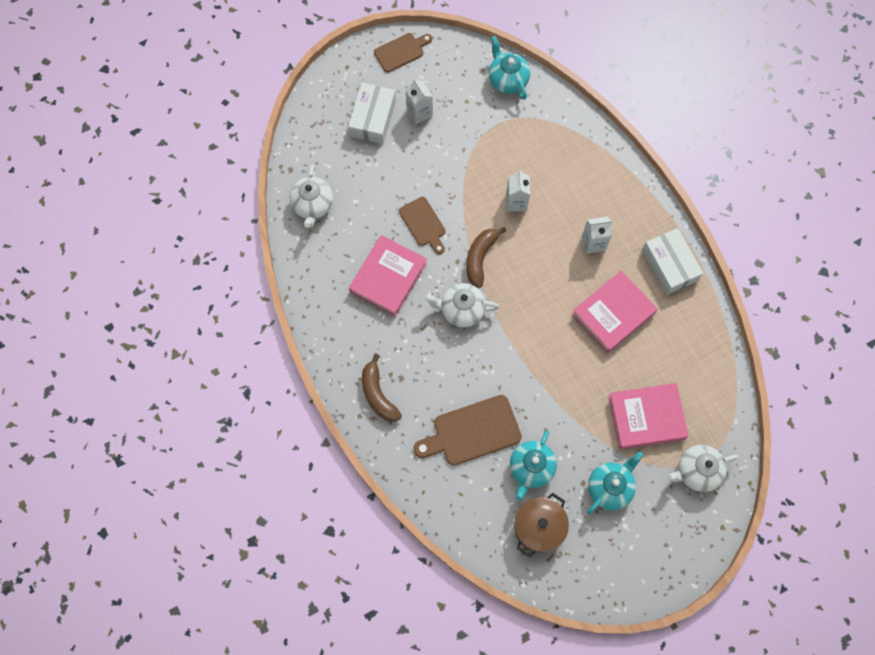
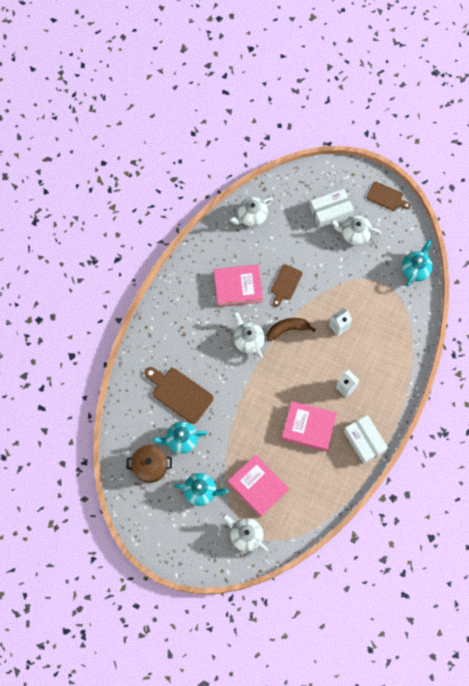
camera: 55 degrees right, 0 degrees up
brown banana [362,353,402,422] -> none
white carton [406,78,433,124] -> white teapot [331,215,381,245]
white box [642,228,704,295] -> white box turned 60 degrees counterclockwise [344,415,388,464]

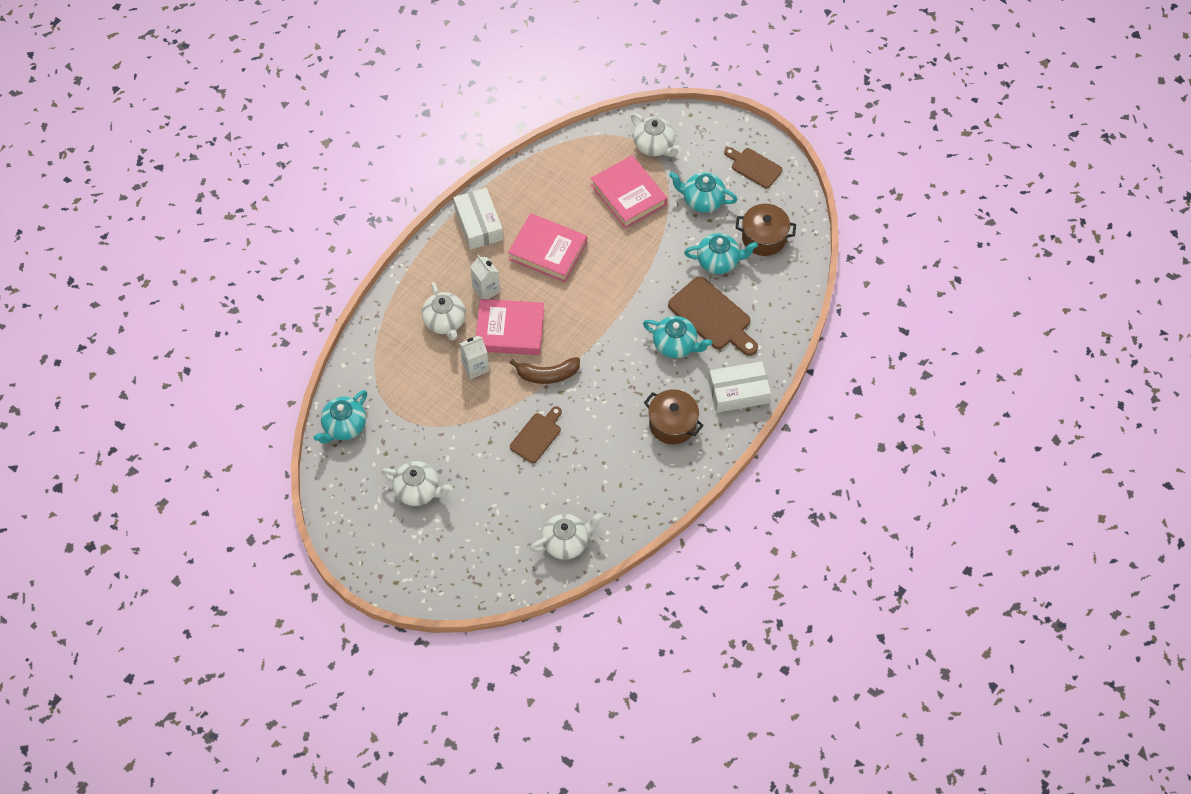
camera: 170 degrees left, 10 degrees down
pink book [214,265,263,307] -> pink book moved to [476,299,544,355]
white teapot [233,311,265,358] -> white teapot moved to [422,282,466,341]
white box [310,189,354,228] -> white box moved to [709,361,771,413]
brown cutting board [367,182,411,211] -> brown cutting board moved to [724,147,783,188]
none -> turquoise teapot [643,316,712,358]
none -> brown pot [644,389,704,445]

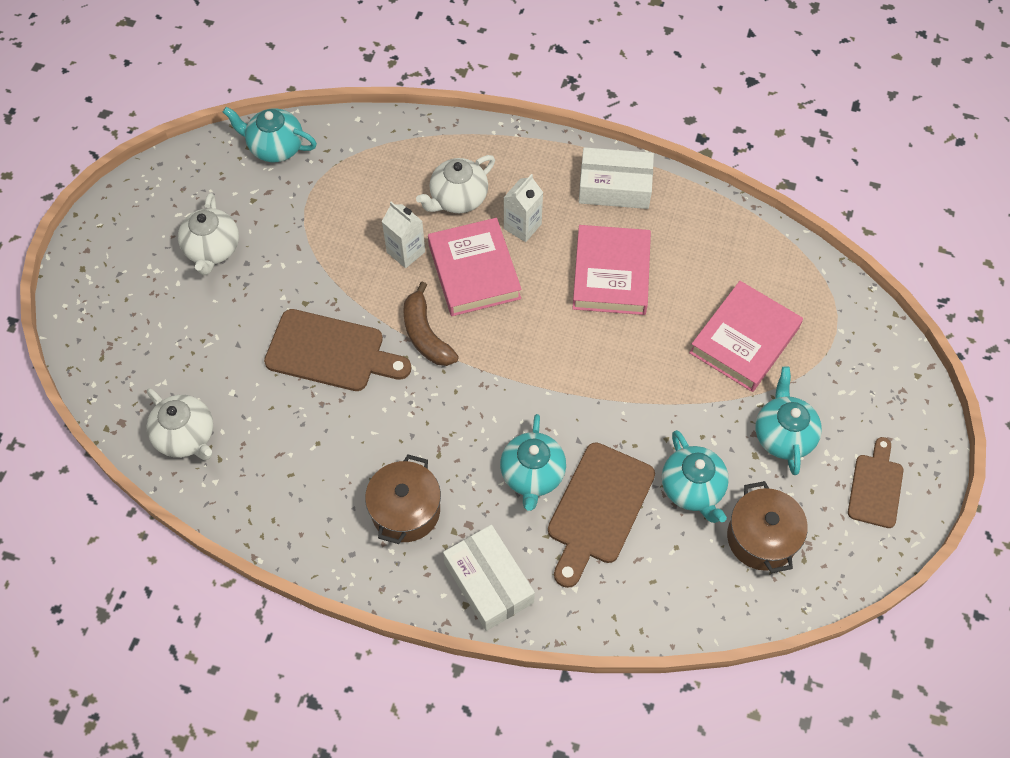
camera: 70 degrees right, 0 degrees up
white box [453,188,503,250] -> white box turned 45 degrees clockwise [579,147,654,209]
brown cutting board [510,406,562,463] -> brown cutting board [264,309,411,391], size x1.59
white teapot [631,113,681,157] -> none

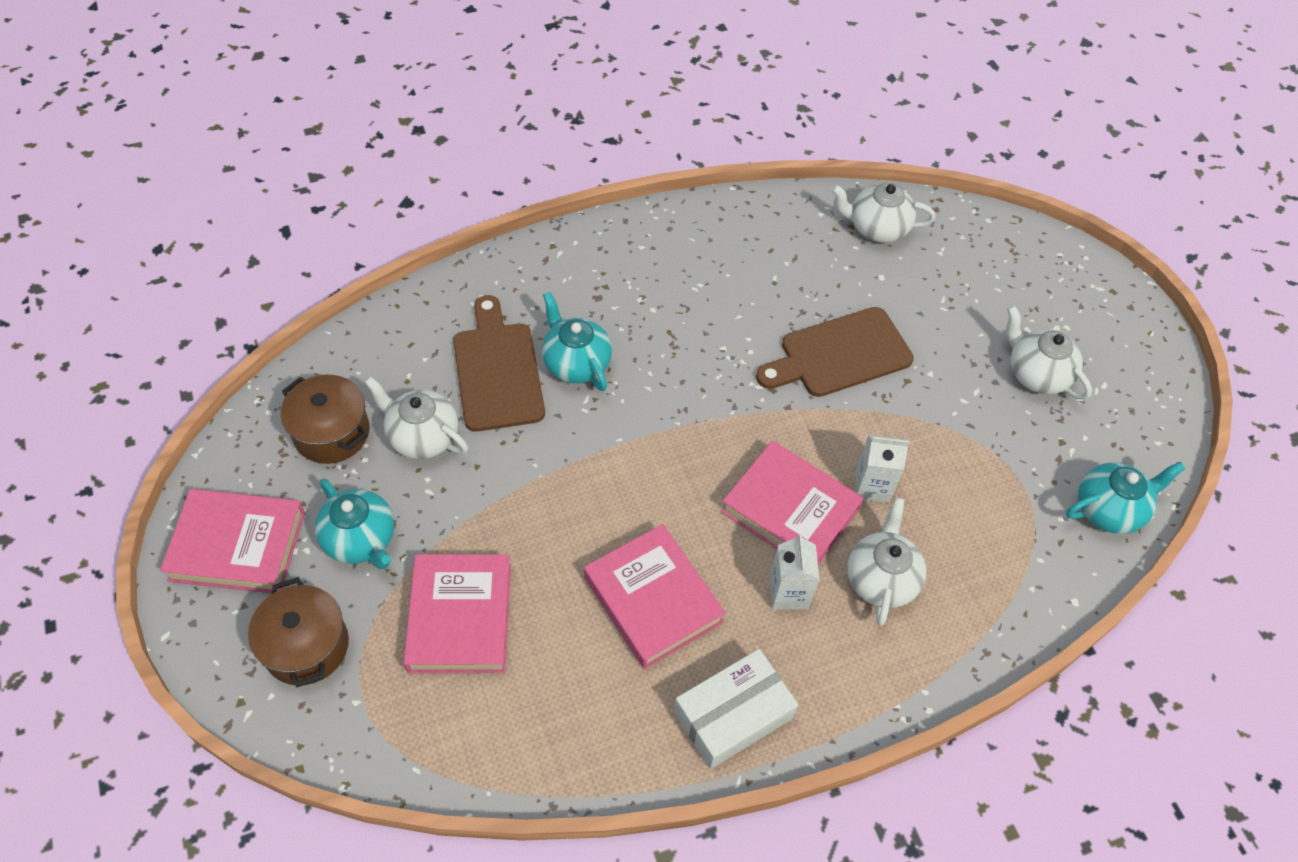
camera: 140 degrees right, 5 degrees down
brown pot [365,454,441,544] -> brown pot moved to [248,577,349,687]
brown banana [403,282,459,366] -> none
white box [443,525,535,631] -> none
turquoise teapot [662,430,729,523] -> white teapot [364,377,468,459]
brown cutting board [848,437,904,528] -> pink book [160,489,305,593]

